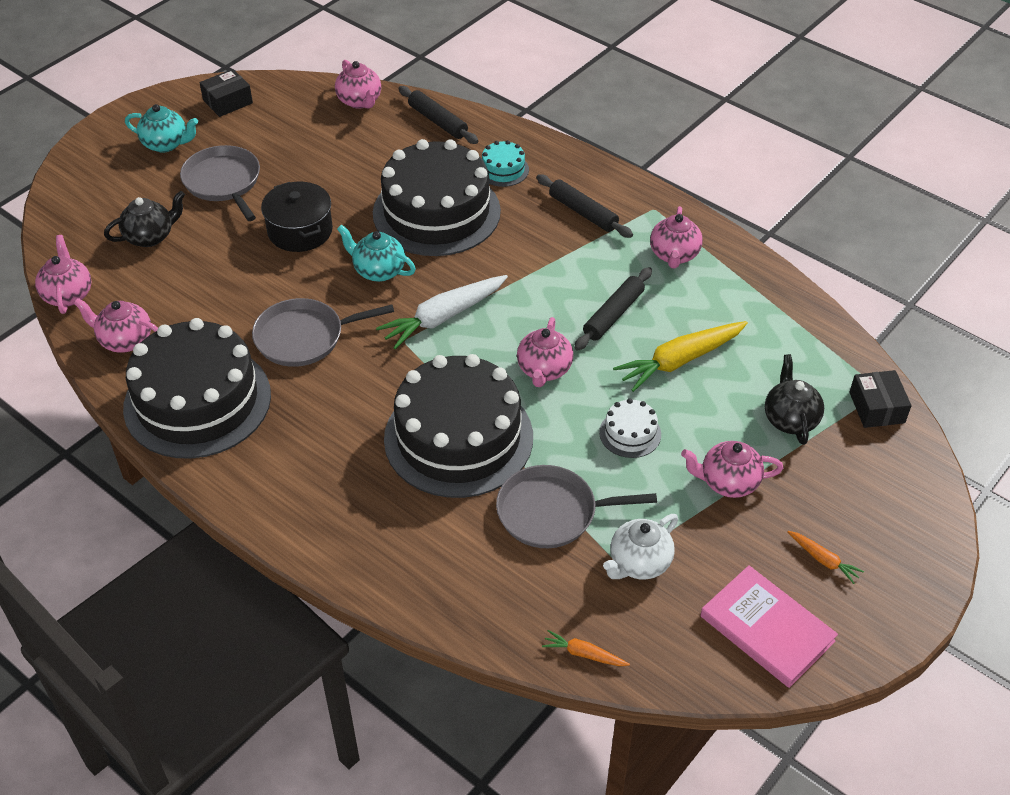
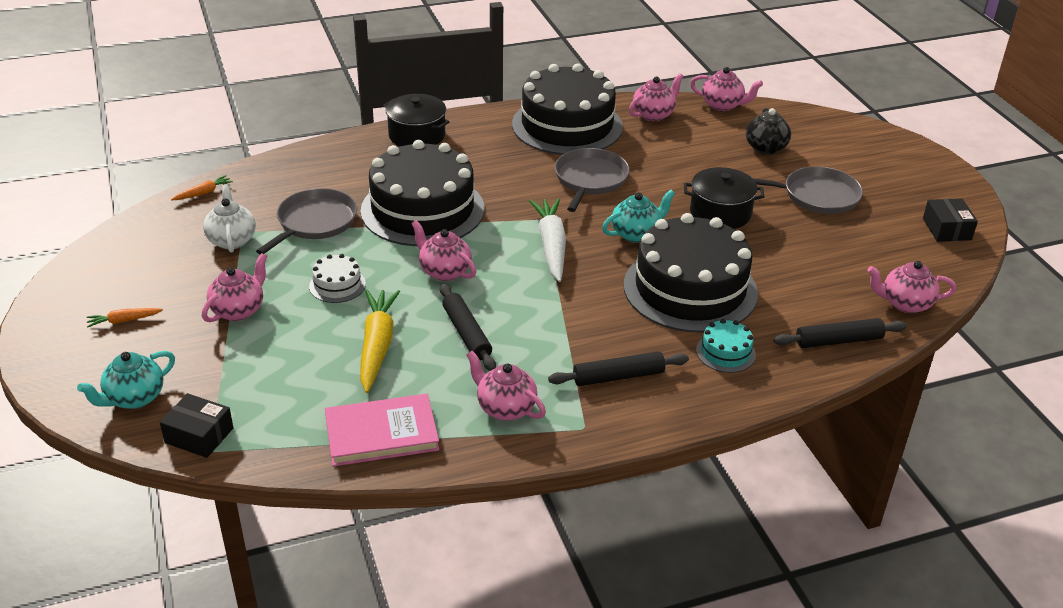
camera: 120 degrees right, 10 degrees down
turquoise teapot [125,104,198,153] -> turquoise teapot moved to [77,351,175,409]
pink book [700,565,838,688] -> pink book moved to [325,394,439,466]
black teapot [765,354,824,445] -> none
none -> black pot [383,94,449,147]

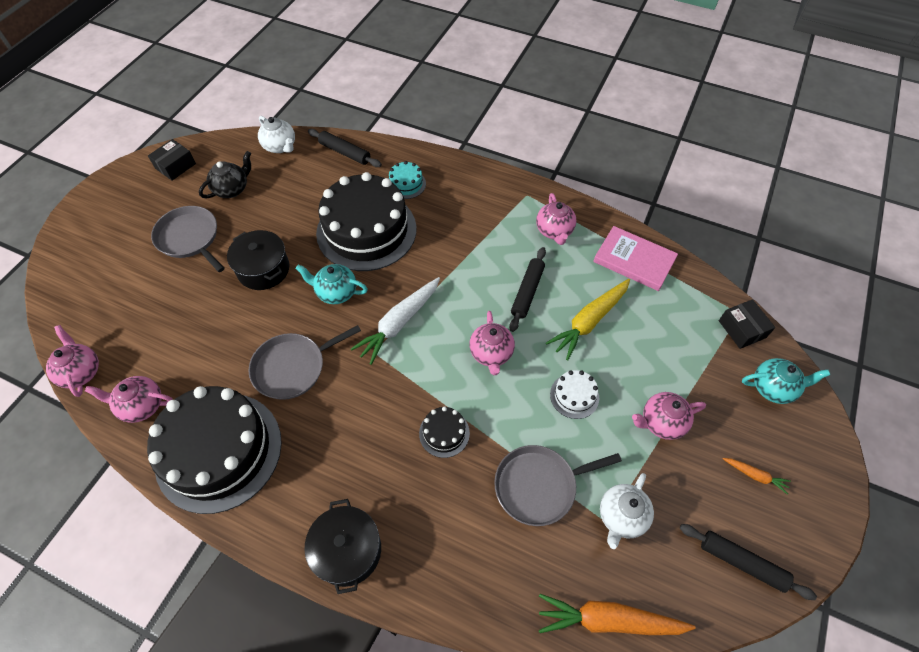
camera: 135 degrees left, 20 degrees up
orange carrot [171,175,233,201] -> orange carrot [539,594,695,635], size x2.06
black cake [360,140,484,246] -> black cake [419,406,470,458], size x0.42
black rolling pin [548,351,689,386] -> black rolling pin moved to [680,524,817,600]
black teapot [746,108,791,154] -> black teapot moved to [199,151,251,198]
pink teapot [867,261,956,313] -> white teapot [258,116,295,153]

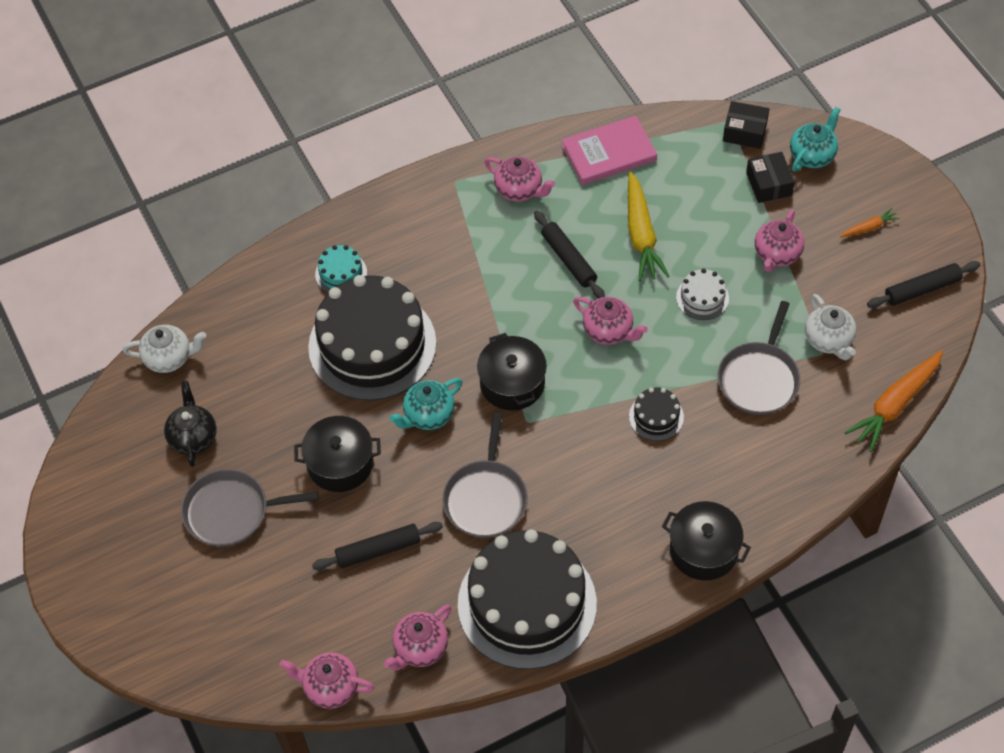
camera: 50 degrees left, 0 degrees up
black box [148,139,196,181] -> black box moved to [746,152,795,203]
black rolling pin [308,129,382,167] -> black rolling pin moved to [312,522,443,570]
white carrot [351,277,440,365] -> black pot [477,333,547,411]

